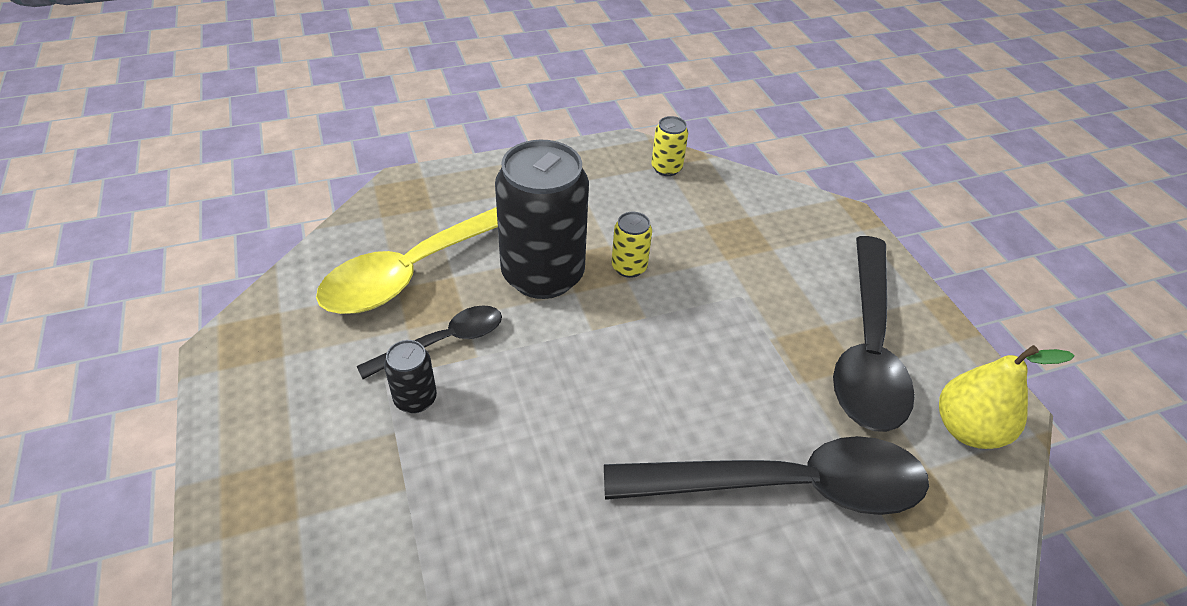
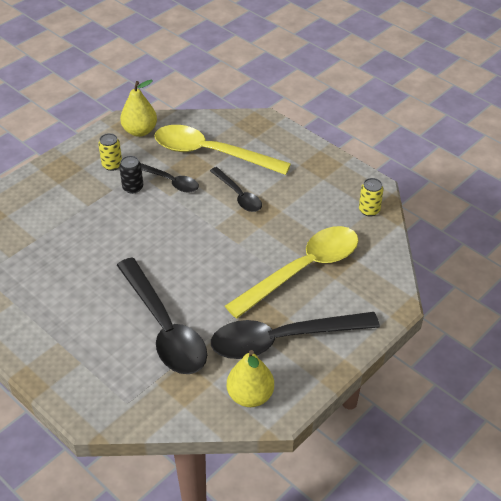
camera: 65 degrees right, 0 degrees up
black can [495,140,589,299] -> black spoon [210,167,262,212]
yellow can [611,212,652,278] -> yellow can moved to [98,133,122,171]
none -> yellow pear [120,80,157,137]
none -> yellow spoon [225,226,359,318]

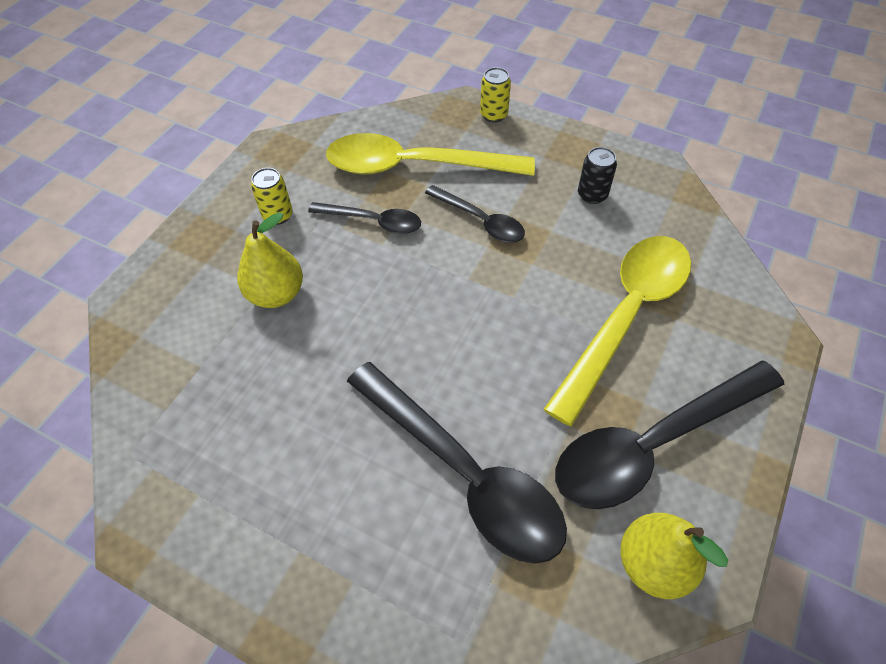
camera: 15 degrees left, 10 degrees up
black can [119,156,143,194] -> black can moved to [578,147,617,204]
yellow pear [120,80,157,137] -> yellow pear moved to [237,212,303,308]
yellow can [359,178,384,217] -> yellow can moved to [480,67,511,122]

